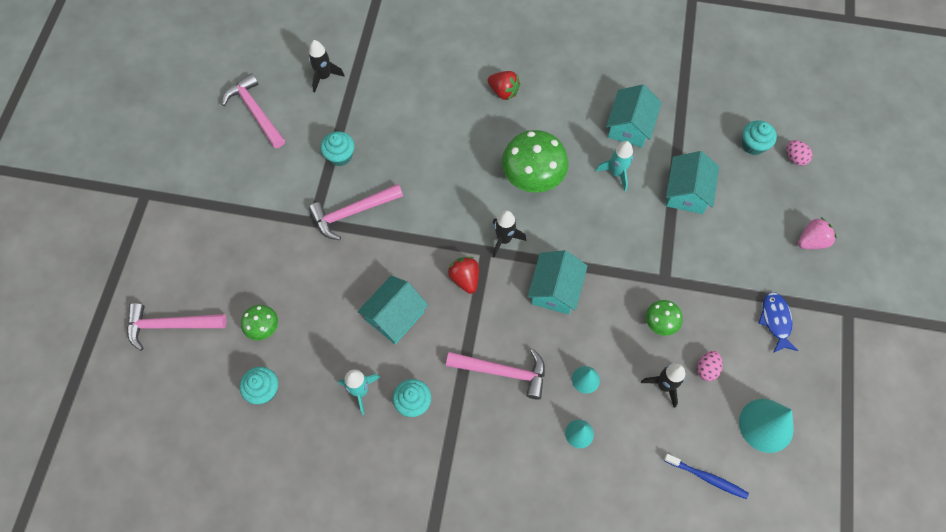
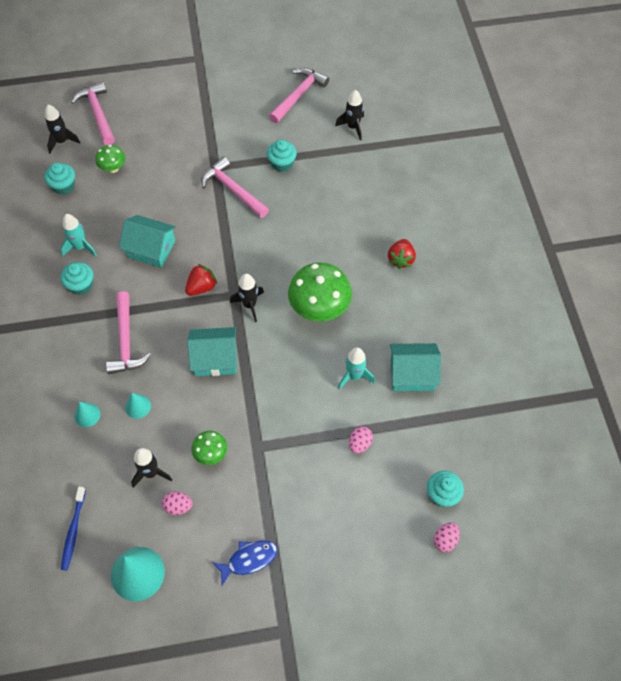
camera: 70 degrees right, 5 degrees down
turquoise house [666,151,719,214] -> pink egg [349,426,373,454]
pink strawberry [798,217,837,249] -> none
none -> black rocket [45,105,80,153]

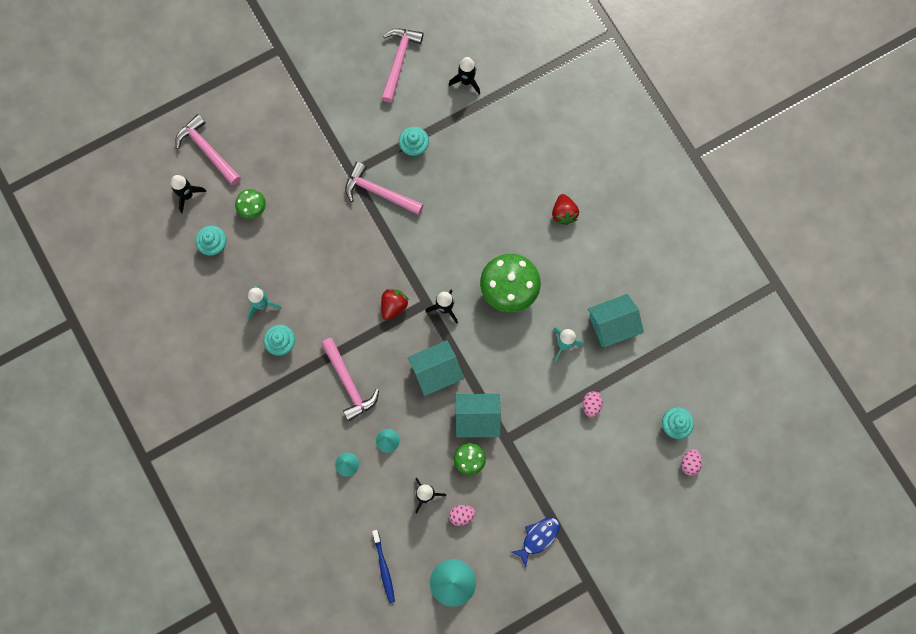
camera: 20 degrees left, 15 degrees up
turquoise house [119,215,176,268] -> turquoise house moved to [456,394,501,438]

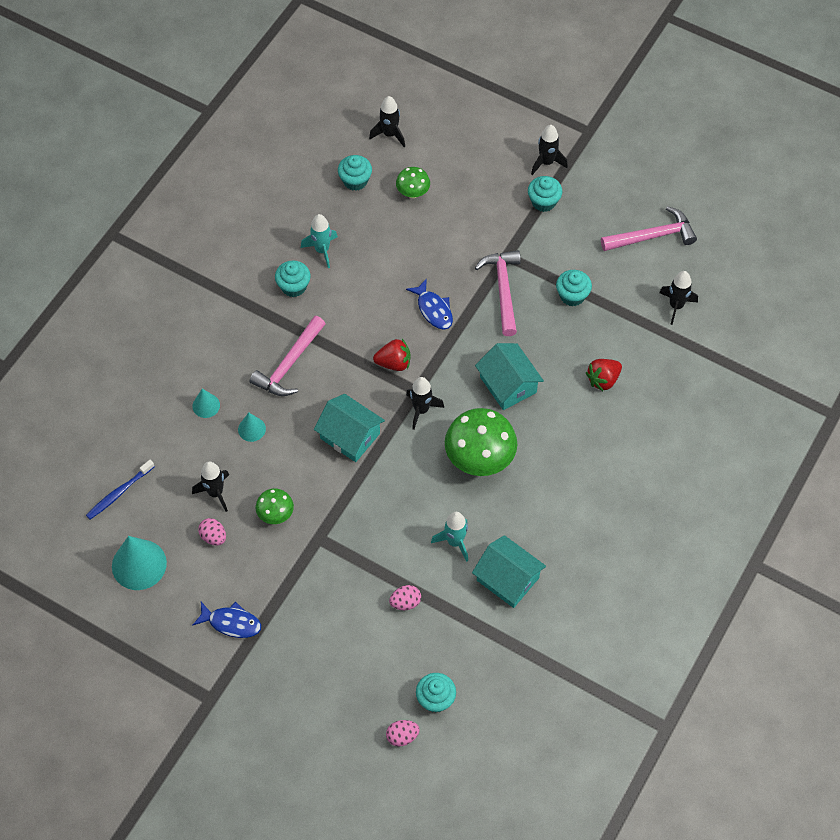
camera: 60 degrees right, 15 degrees down
pink hammer [175,114,241,185] -> none
turquoise house [456,394,501,438] -> turquoise house moved to [475,343,544,410]
red strawberry [552,194,579,225] -> red strawberry moved to [586,359,622,391]
none -> blue fish [406,278,453,330]
none -> turquoise cupcake [528,176,562,212]
none -> black rocket [531,125,568,175]

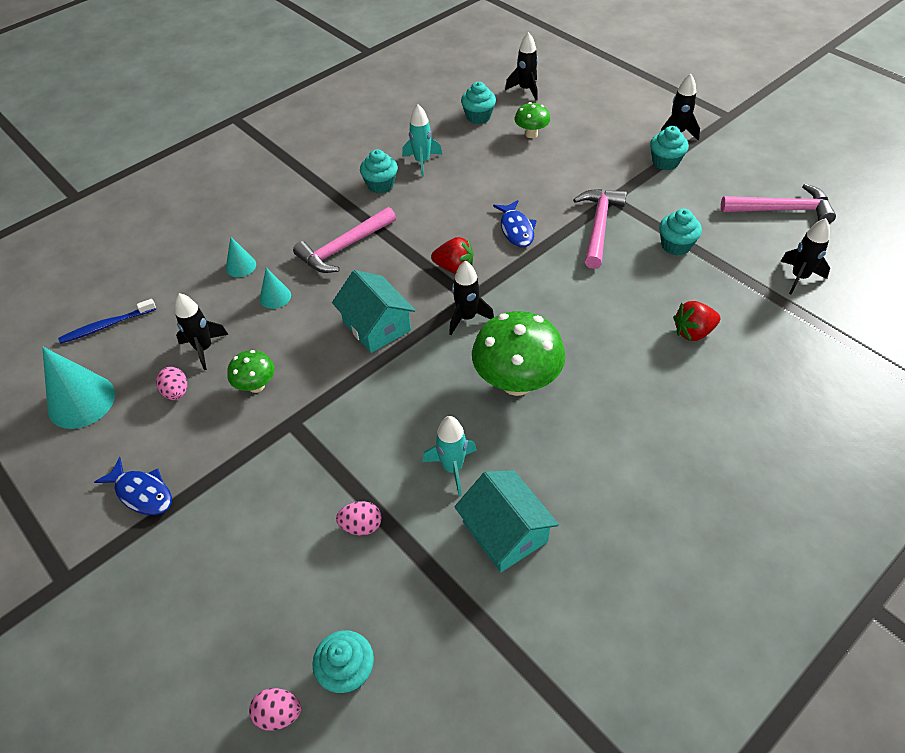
camera: 20 degrees right, 10 degrees down
turquoise house [475,343,544,410] -> none

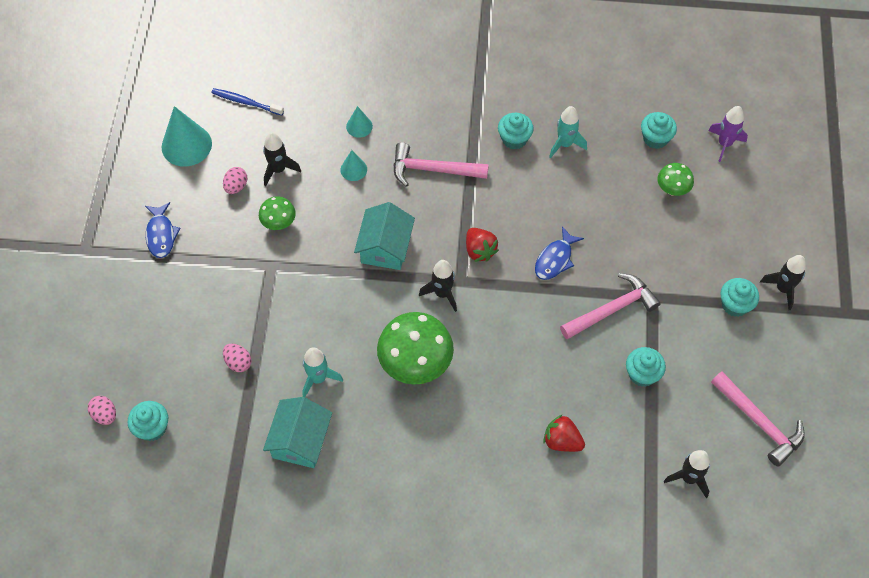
camera: 45 degrees right, 10 degrees up
black rocket [505,32,538,100] -> purple rocket [708,106,748,162]

